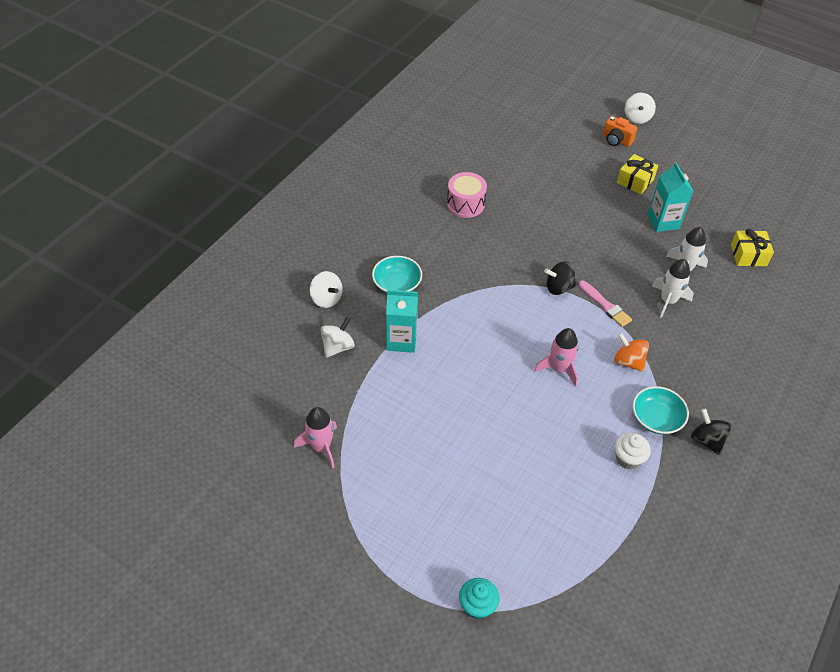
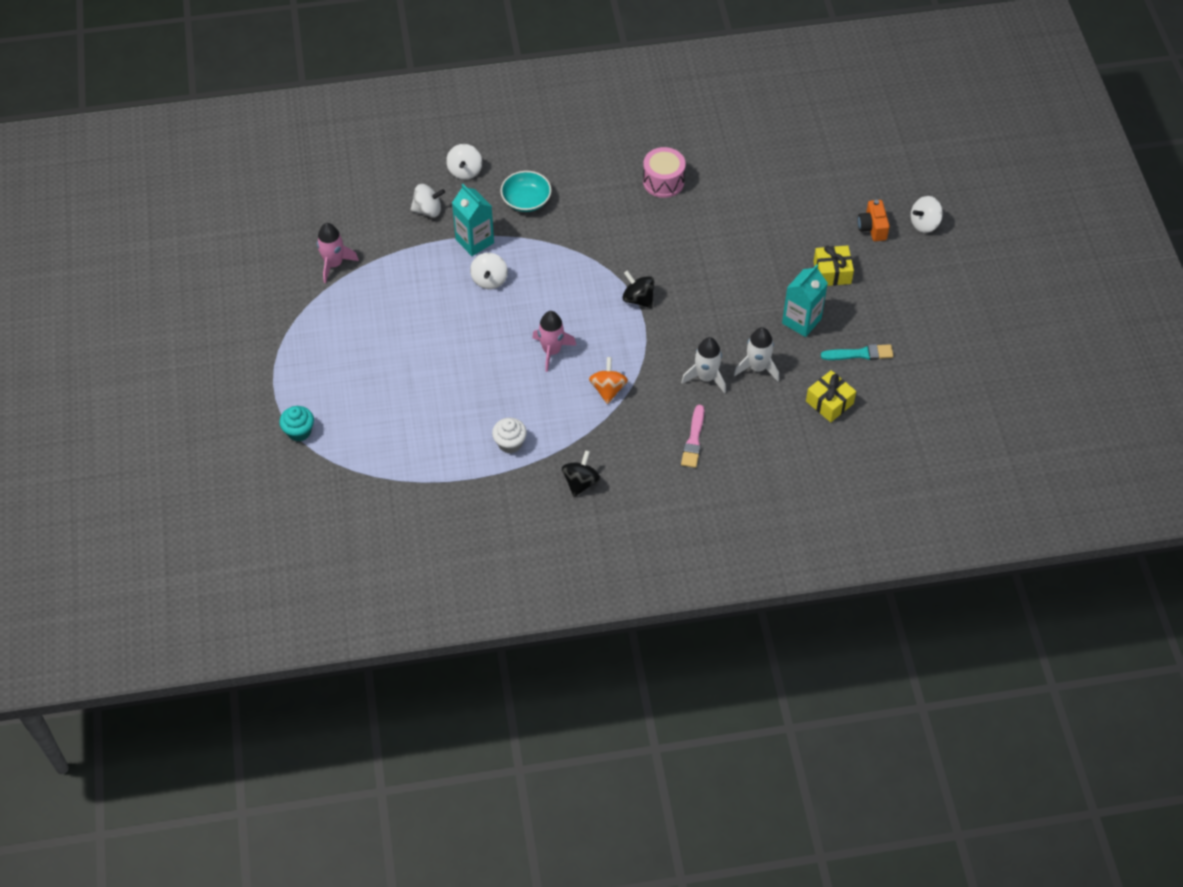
camera: 50 degrees right, 5 degrees up
pink brush [579,280,632,327] -> pink brush moved to [681,405,705,468]
turquoise bowl [633,386,689,434] -> none
none -> white spinning top [470,253,508,289]
none -> turquoise brush [821,344,893,360]

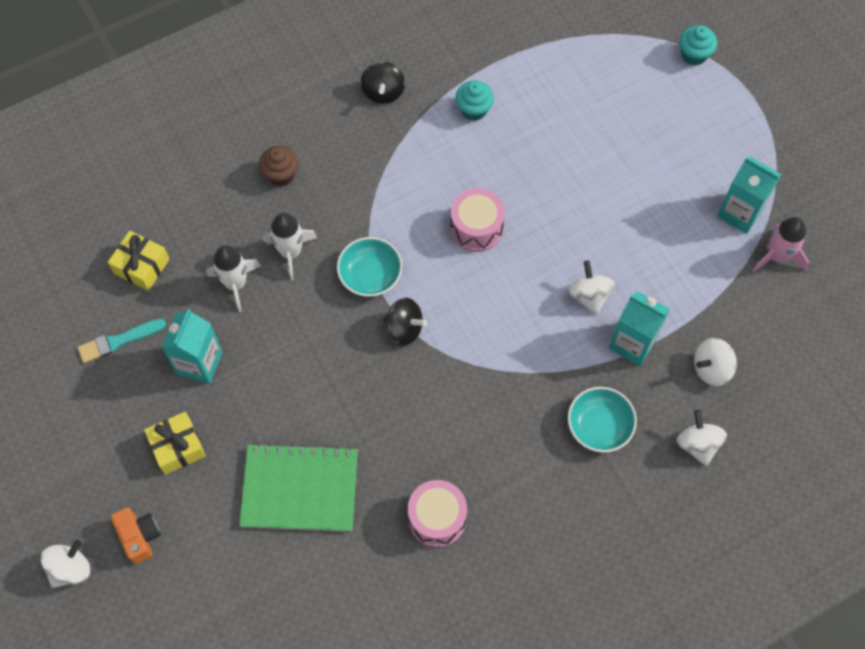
camera: 160 degrees right, 10 degrees up
white cupcake [492,418,527,453] -> turquoise cupcake [455,81,494,121]
pink rocket [532,311,577,372] -> pink drum [450,188,505,252]
orange spinning top [589,357,628,404] -> none
pink brush [681,405,705,468] -> brown cupcake [259,146,299,186]
none -> green notebook [239,443,358,531]
none -> turquoise bowl [337,237,402,297]
none -> turquoise carton [717,157,782,234]

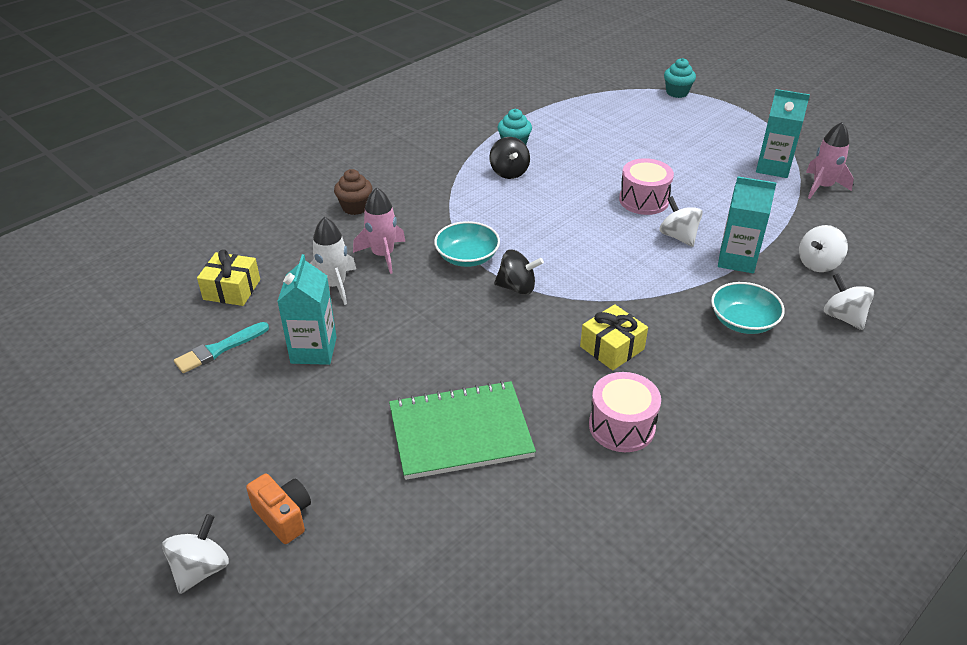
camera: 15 degrees left, 25 degrees down
yellow gift [144,412,206,475] -> yellow gift moved to [580,304,648,370]
white rocket [263,213,317,281] -> pink rocket [353,187,406,274]
black spinning top [361,61,405,104] -> black spinning top moved to [489,137,530,179]
pink drum [450,188,505,252] -> pink drum moved to [619,158,674,215]

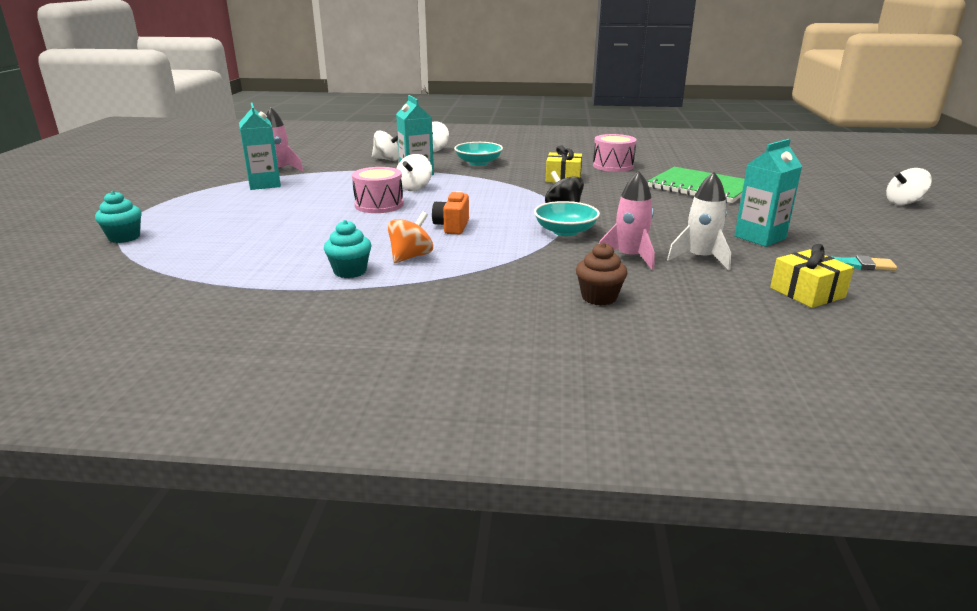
camera: 130 degrees left, 15 degrees down
orange camera [246,473,311,544] -> orange camera moved to [432,191,469,234]
black spinning top [489,137,530,179] -> orange spinning top [388,212,433,263]

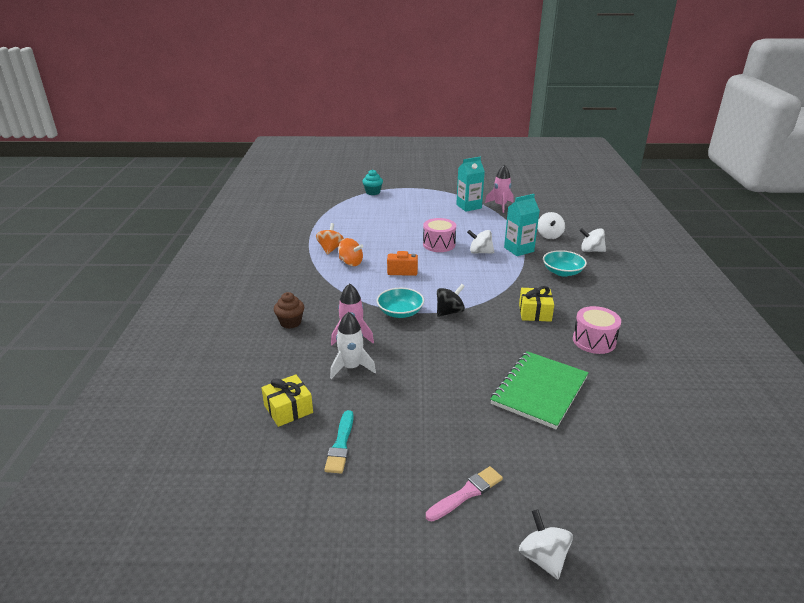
camera: 85 degrees right, 5 degrees up
turquoise cupcake [324,220,371,278] -> orange spinning top [316,223,344,255]
turquoise carton [734,139,803,247] -> none
none -> pink brush [426,466,503,521]

